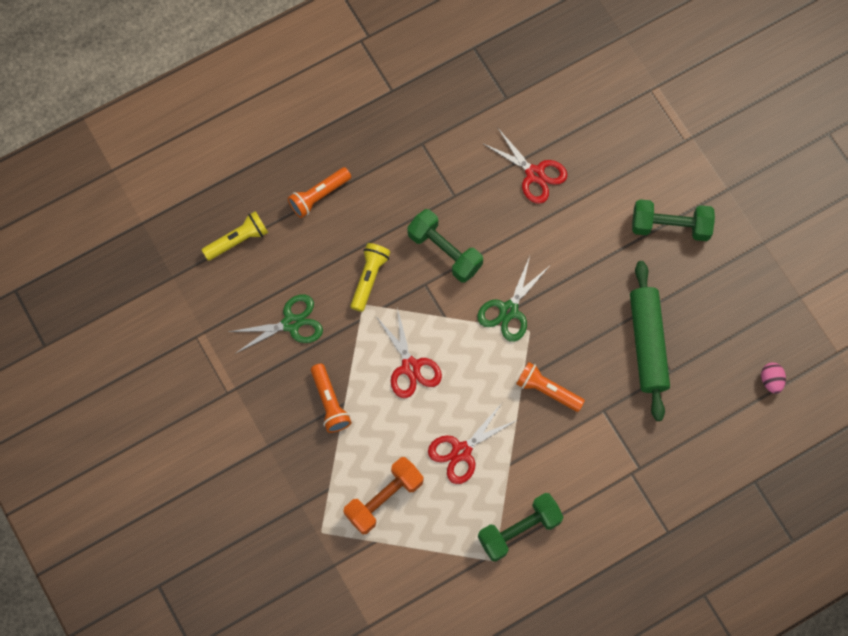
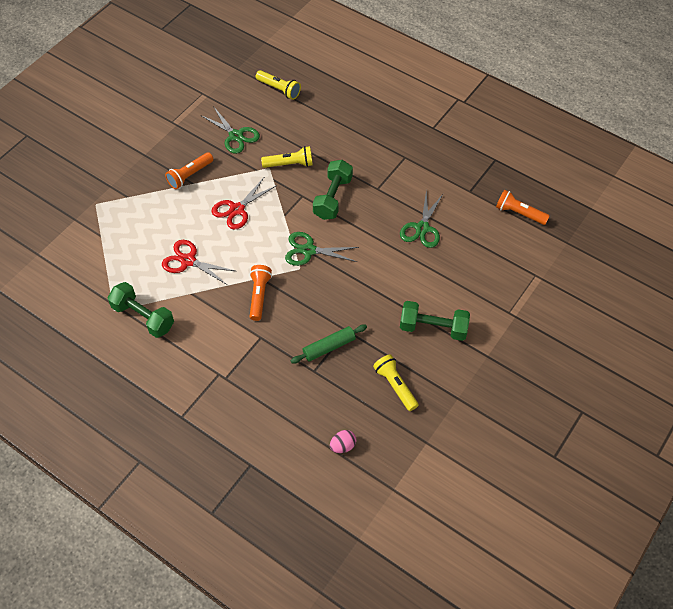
camera: 65 degrees right, 15 degrees down
orange flashlight [288,167,351,218] -> orange flashlight moved to [496,190,550,225]
orange dumbbell [343,457,424,534] -> none
red scissors [482,128,567,204] -> green scissors [400,191,444,248]
green rolling pin [630,261,670,421] -> green rolling pin [291,325,367,363], size x0.61
green dumbbell [632,199,715,241] -> green dumbbell turned 60 degrees counterclockwise [400,301,470,341]
none -> yellow flashlight [373,354,419,411]

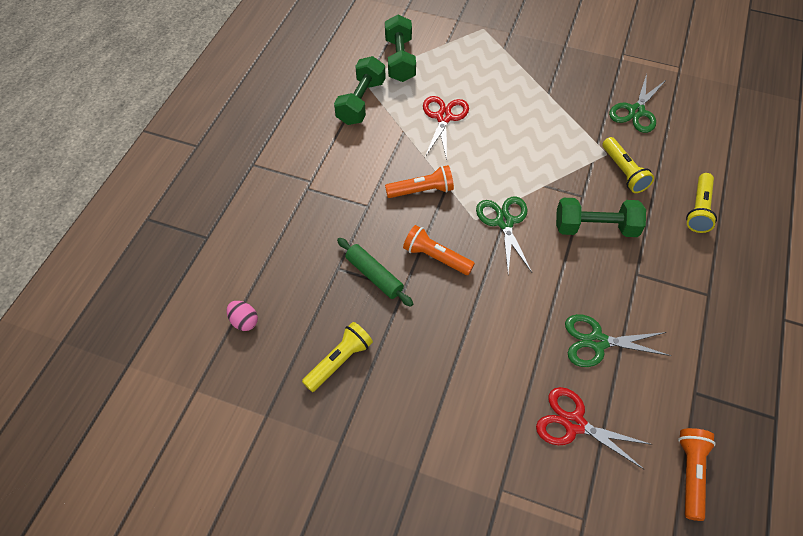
camera: 75 degrees right, 0 degrees up
orange flashlight [165,152,213,189] -> orange flashlight moved to [403,225,475,275]
red scissors [211,178,277,230] -> red scissors moved to [536,387,652,470]
yellow flashlight [256,70,301,100] -> yellow flashlight moved to [686,173,717,233]
green dumbbell [400,301,470,341] -> green dumbbell moved to [385,15,416,82]

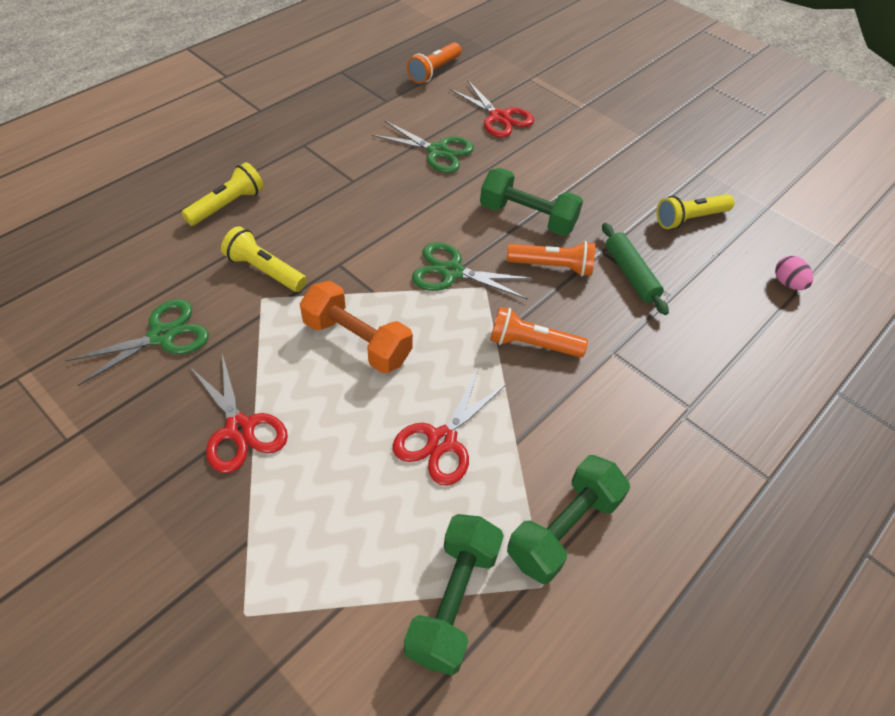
camera: 160 degrees left, 5 degrees down
orange flashlight [403,225,475,275] -> orange flashlight turned 45 degrees counterclockwise [507,241,595,276]
green scissors [476,196,532,273] -> green scissors turned 90 degrees clockwise [412,242,533,300]
green dumbbell [556,198,646,237] -> green dumbbell moved to [480,168,583,236]
yellow flashlight [602,137,654,193] -> yellow flashlight turned 60 degrees counterclockwise [221,226,307,292]
none -> red scissors [190,354,288,473]
none -> orange dumbbell [300,281,413,373]

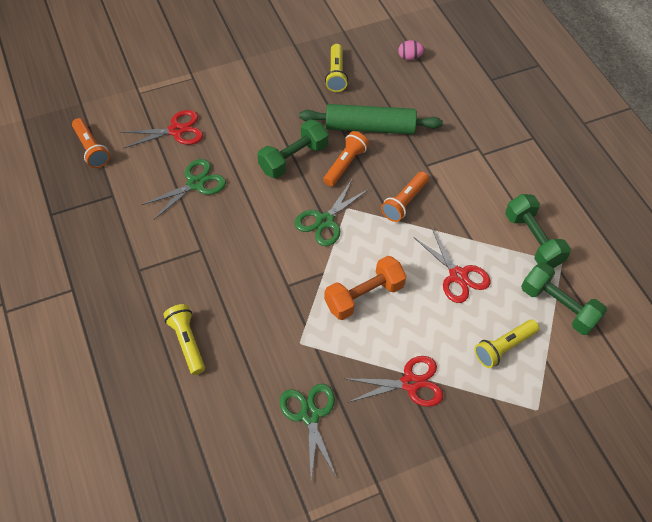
camera: 65 degrees left, 5 degrees up
yellow flashlight [221,226,307,292] -> yellow flashlight moved to [475,319,539,368]
green rolling pin [602,223,669,315] -> green rolling pin [299,104,443,134], size x1.63

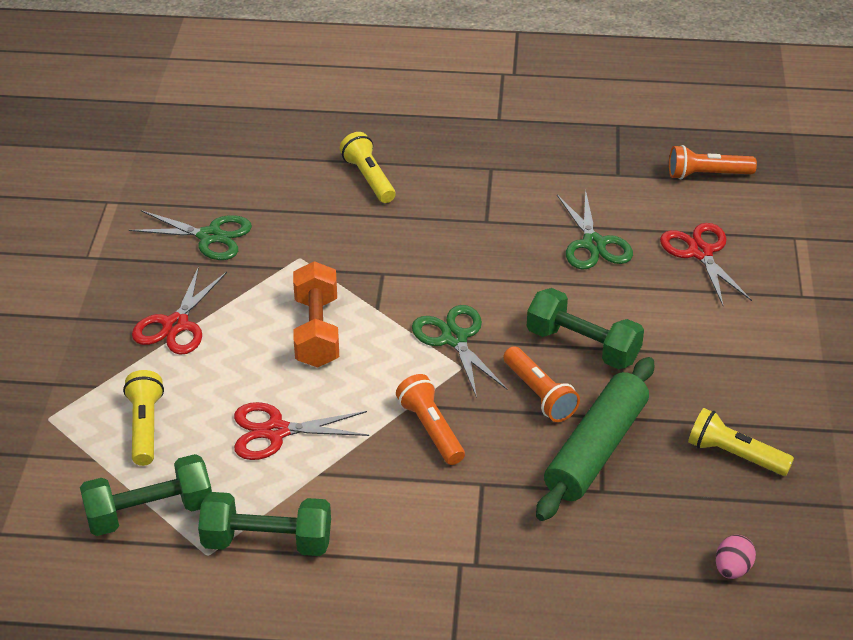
camera: 120 degrees right, 15 degrees down
red scissors [120,110,203,149] -> red scissors turned 150 degrees clockwise [660,223,752,305]
yellow flashlight [164,304,205,375] -> yellow flashlight turned 120 degrees counterclockwise [340,132,396,203]
green dumbbell [257,119,328,178] -> green dumbbell turned 45 degrees counterclockwise [527,288,644,369]

